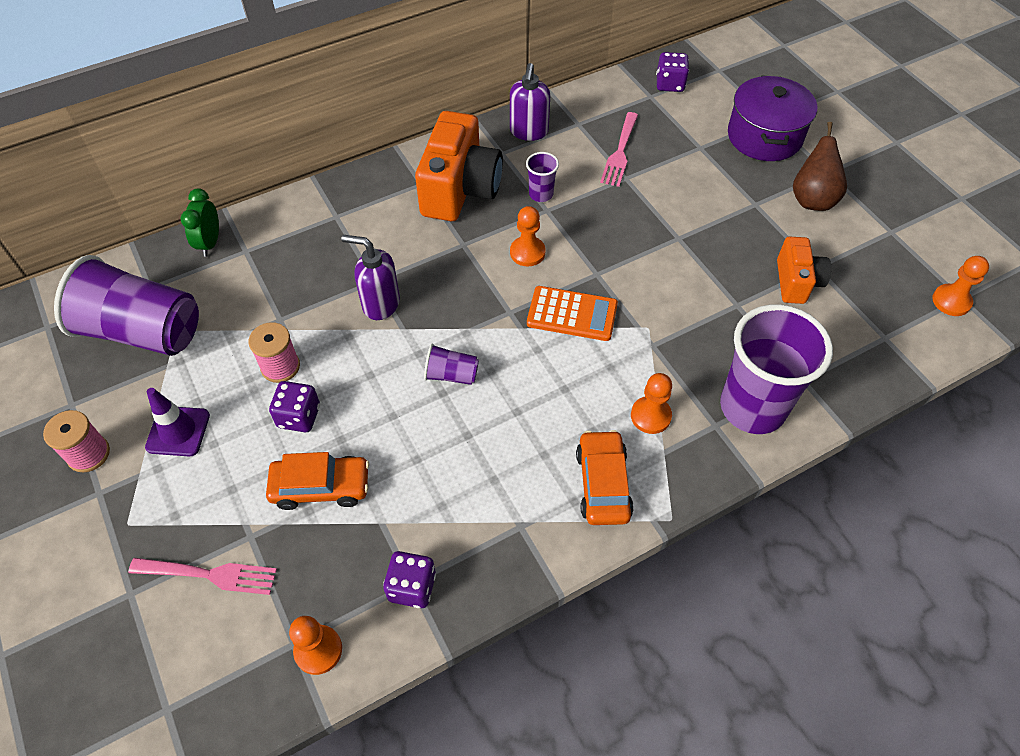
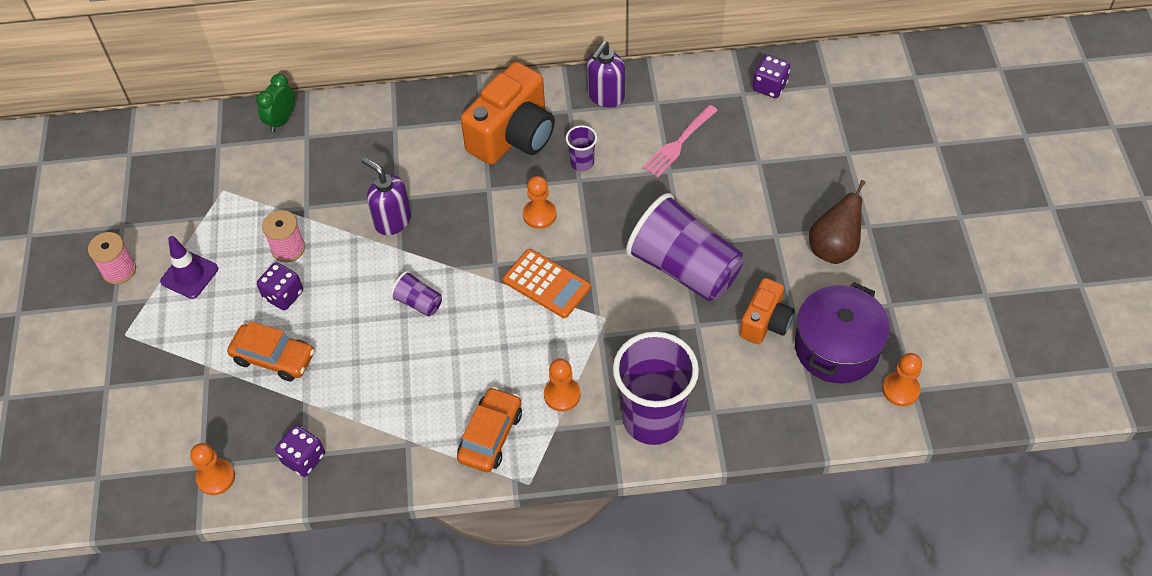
camera: 25 degrees right, 0 degrees up
purple cup [54,255,199,356] -> purple cup moved to [626,193,744,301]
pink fork [128,558,277,595] -> none
purple pot [728,75,817,161] -> purple pot moved to [795,282,890,383]

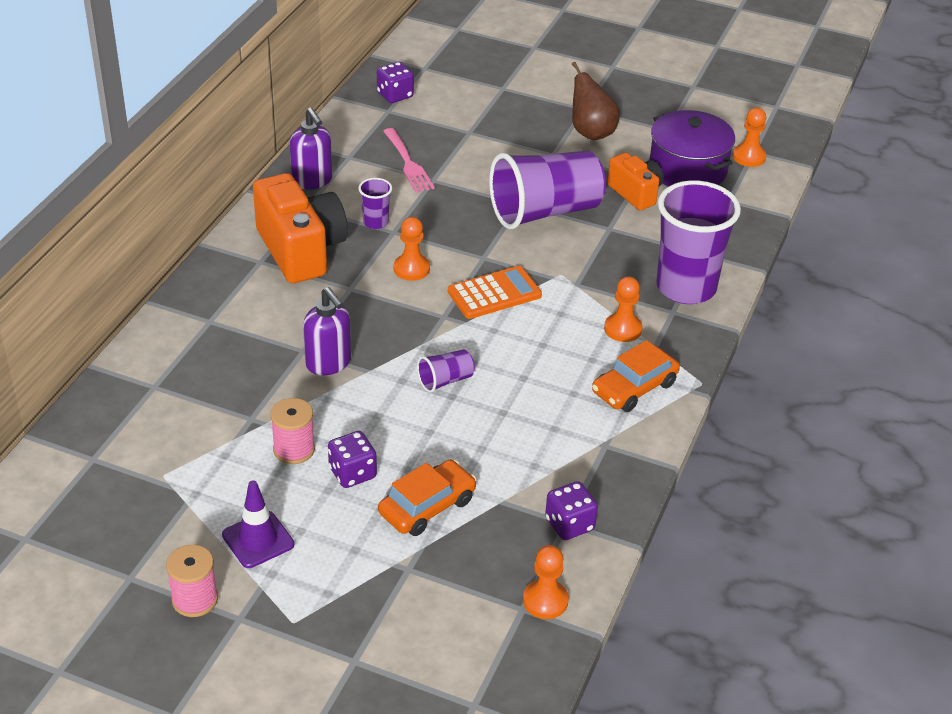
camera: 65 degrees left, 15 degrees down
green clock [256,74,295,132] -> none
purple soap dispenser [362,157,411,235] -> purple soap dispenser turned 105 degrees counterclockwise [303,287,351,375]
orange car [457,387,522,472] -> orange car turned 90 degrees counterclockwise [592,340,680,412]

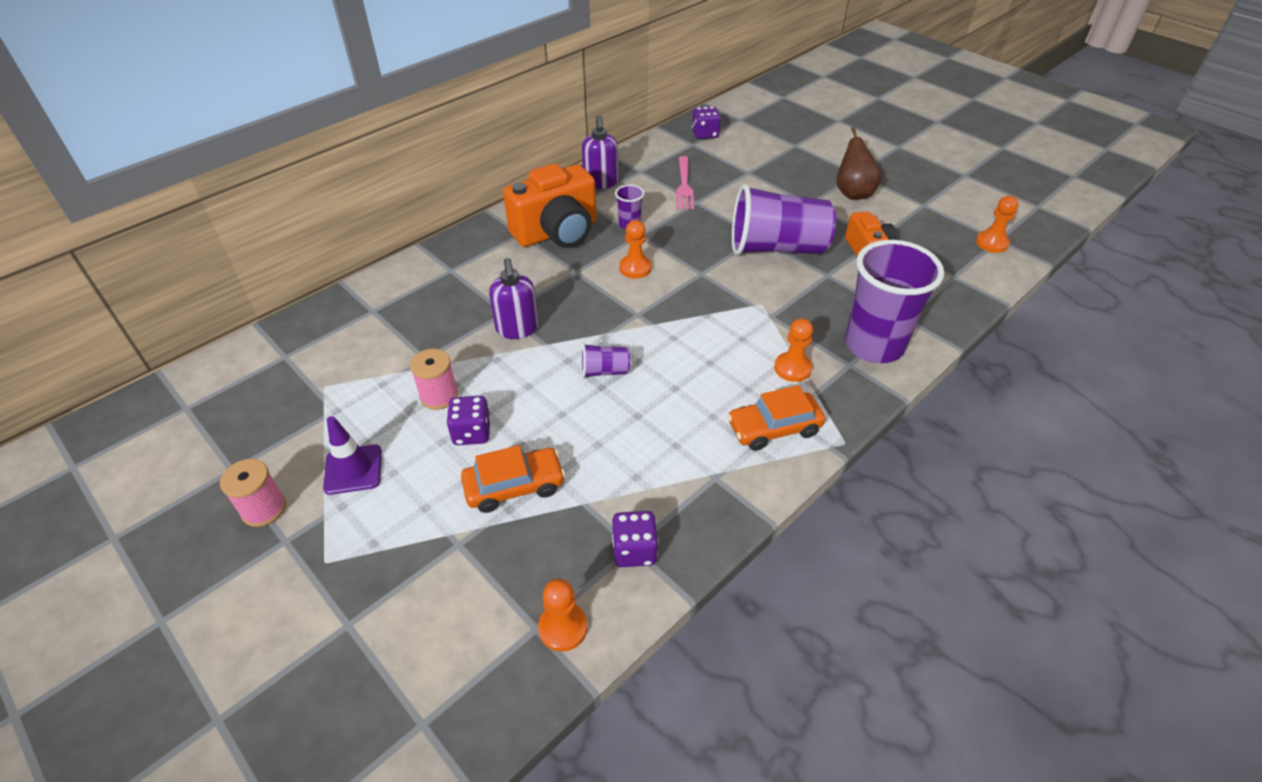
camera: 25 degrees right, 5 degrees up
orange camera [253,173,348,283] -> orange camera turned 60 degrees clockwise [503,163,597,248]
orange calculator [448,266,542,319] -> none
purple pot [649,110,735,187] -> none

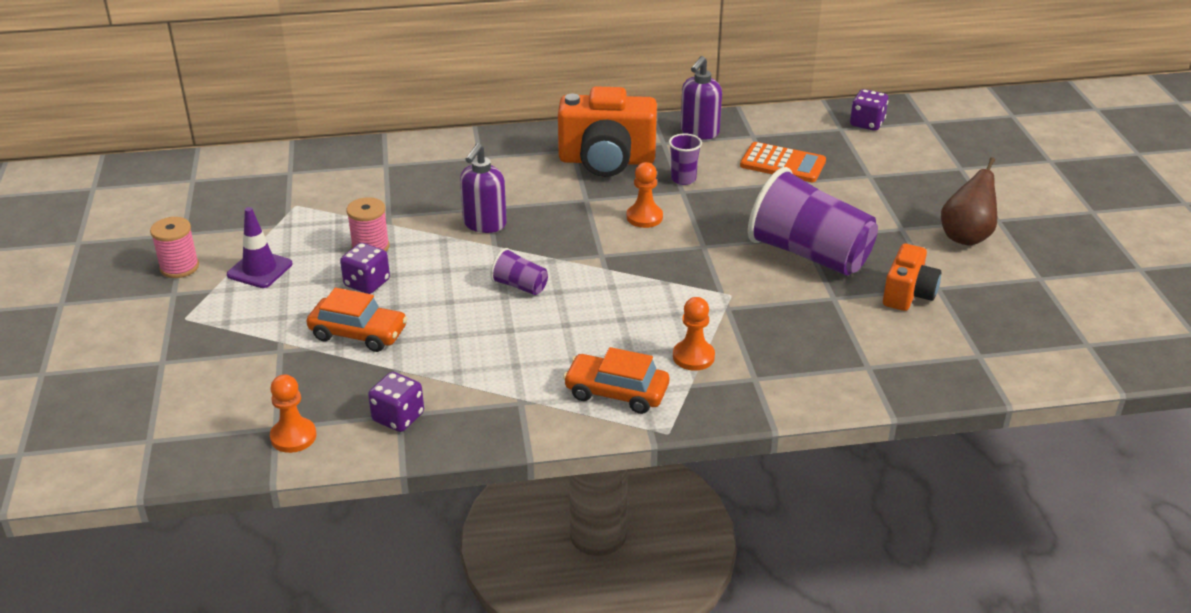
camera: 35 degrees right, 10 degrees down
pink fork [676,156,694,209] -> orange calculator [740,142,826,182]
purple cup [845,240,944,363] -> none
orange pawn [976,196,1019,253] -> none

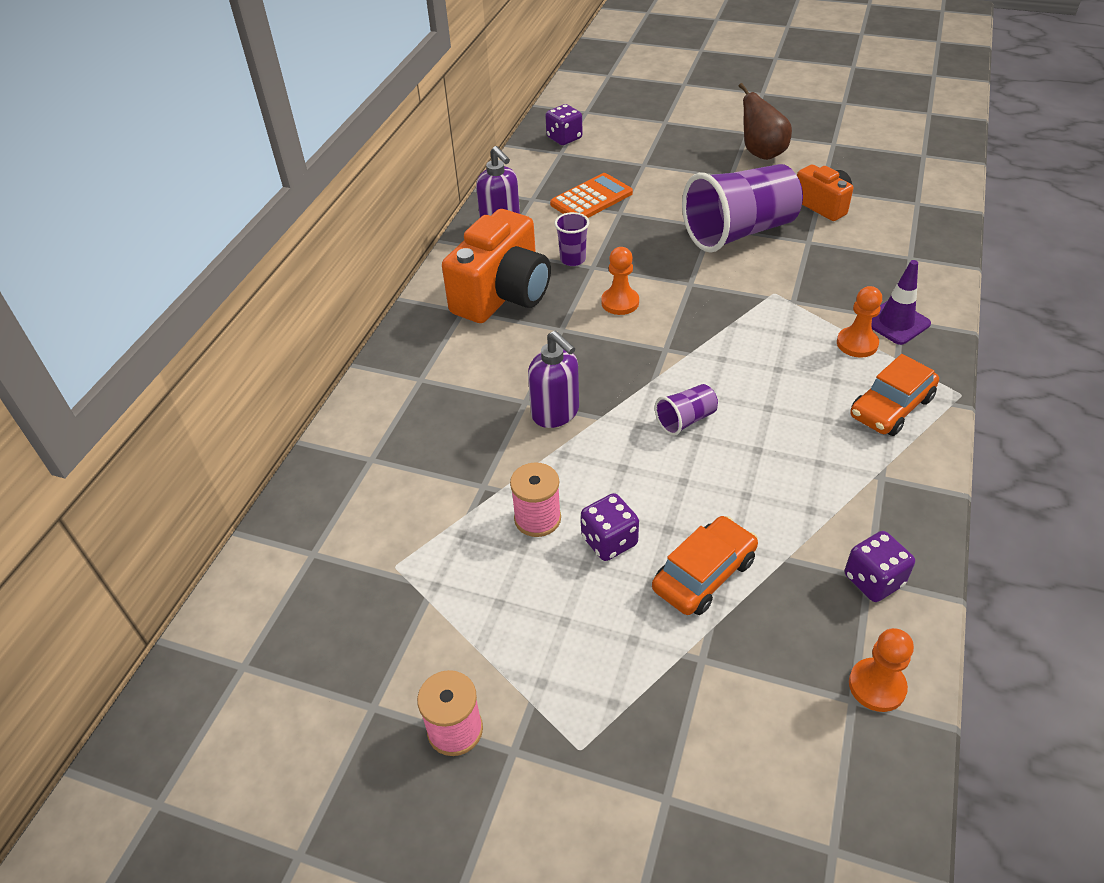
camera: 60 degrees left, 10 degrees up
purple traffic cone [227,207,292,288] -> purple traffic cone moved to [872,260,931,345]

